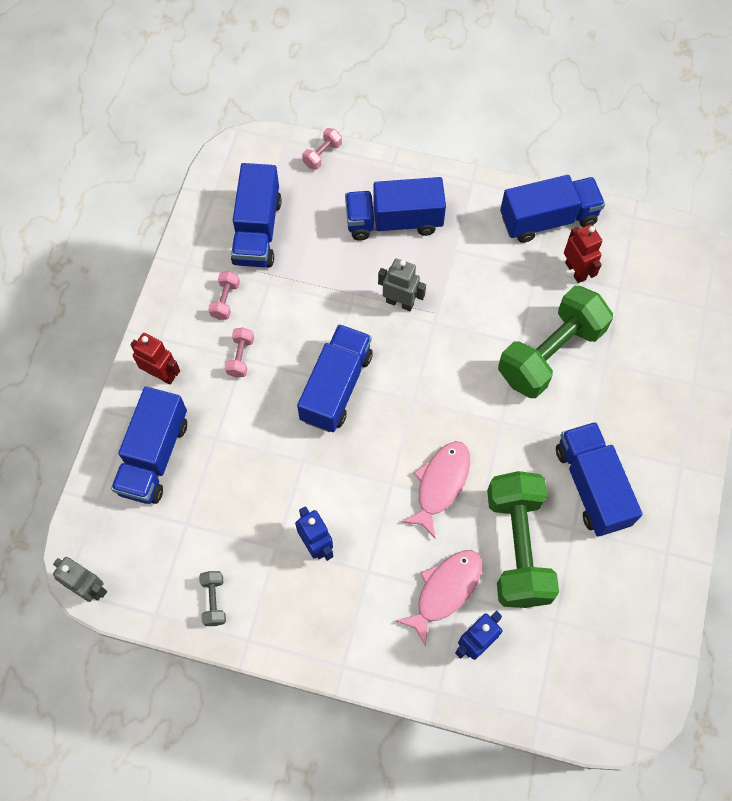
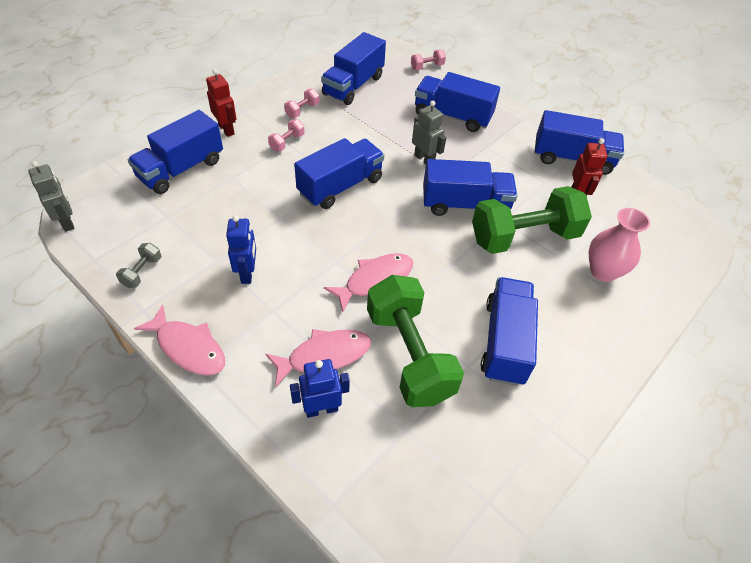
camera: 25 degrees right, 15 degrees down
green dumbbell [487,471,559,608] -> green dumbbell turned 45 degrees counterclockwise [367,275,464,407]
none -> pink fish [134,304,225,376]
none -> blue truck [423,159,517,216]
none -> pink vase [589,208,650,282]

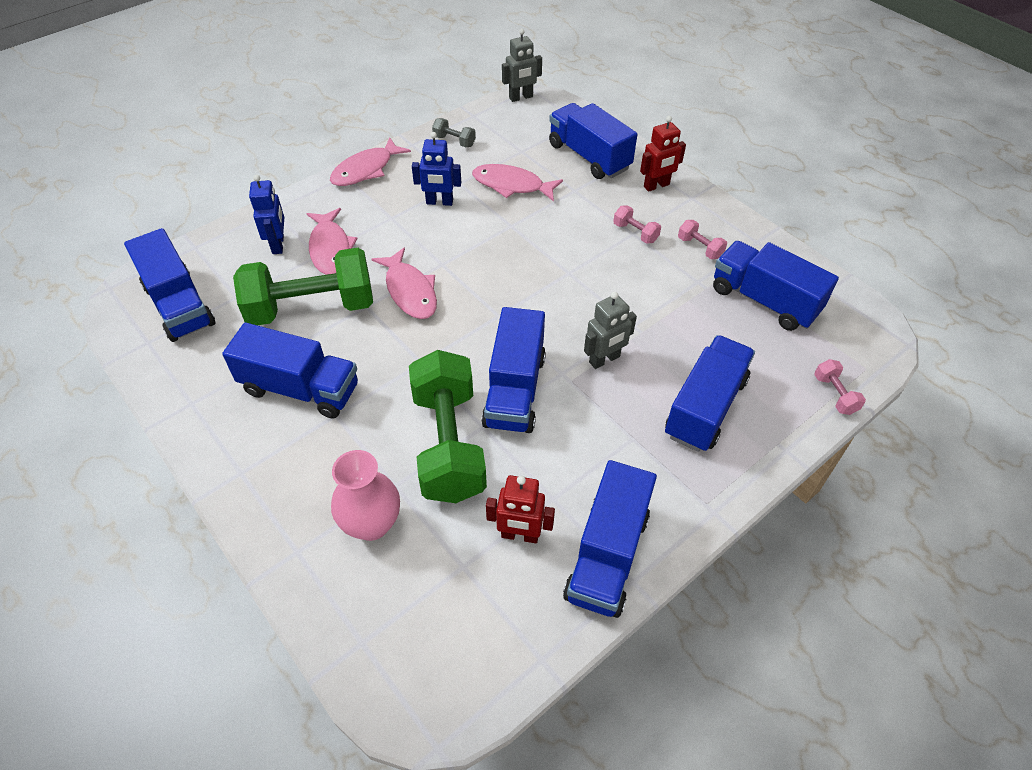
camera: 100 degrees right, 0 degrees up
blue truck [294,138,384,209] -> blue truck moved to [124,228,216,342]
none -> pink fish [472,164,563,202]

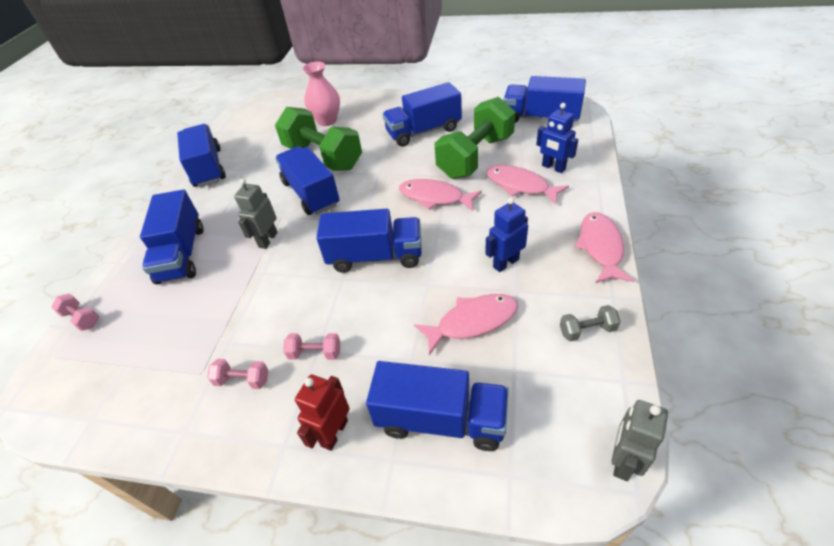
camera: 145 degrees right, 5 degrees down
red robot [486,475,555,543] -> none
blue truck [713,241,839,331] -> blue truck moved to [316,209,422,273]

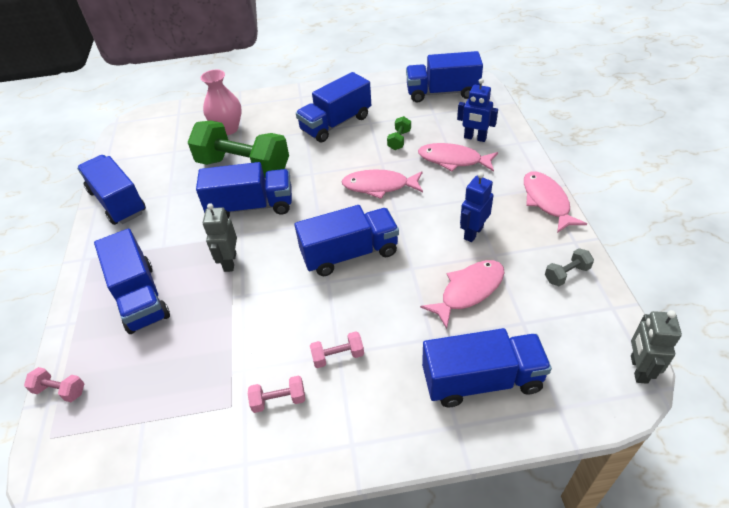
camera: 20 degrees left, 0 degrees up
blue truck [275,146,340,215] -> blue truck turned 135 degrees clockwise [196,162,292,218]
red robot [295,374,350,451] -> none
green dumbbell [434,97,515,179] -> green dumbbell [387,116,411,150], size x0.40

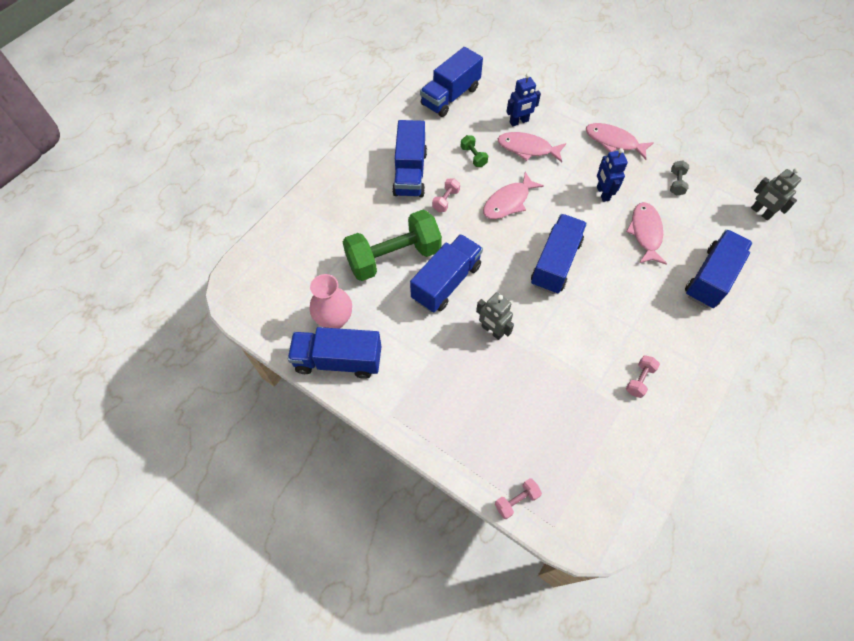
camera: 50 degrees left, 15 degrees up
blue truck [94,228,170,334] -> none
pink vase [201,70,242,135] -> pink vase moved to [309,274,352,329]
pink dumbbell [310,332,364,368] -> pink dumbbell moved to [432,179,460,212]
pink fish [418,143,498,172] -> pink fish turned 45 degrees clockwise [498,132,566,162]

